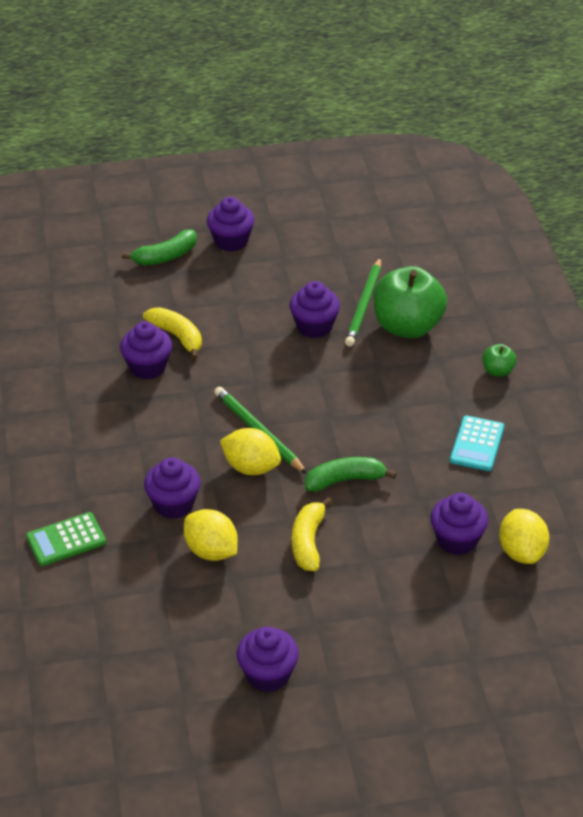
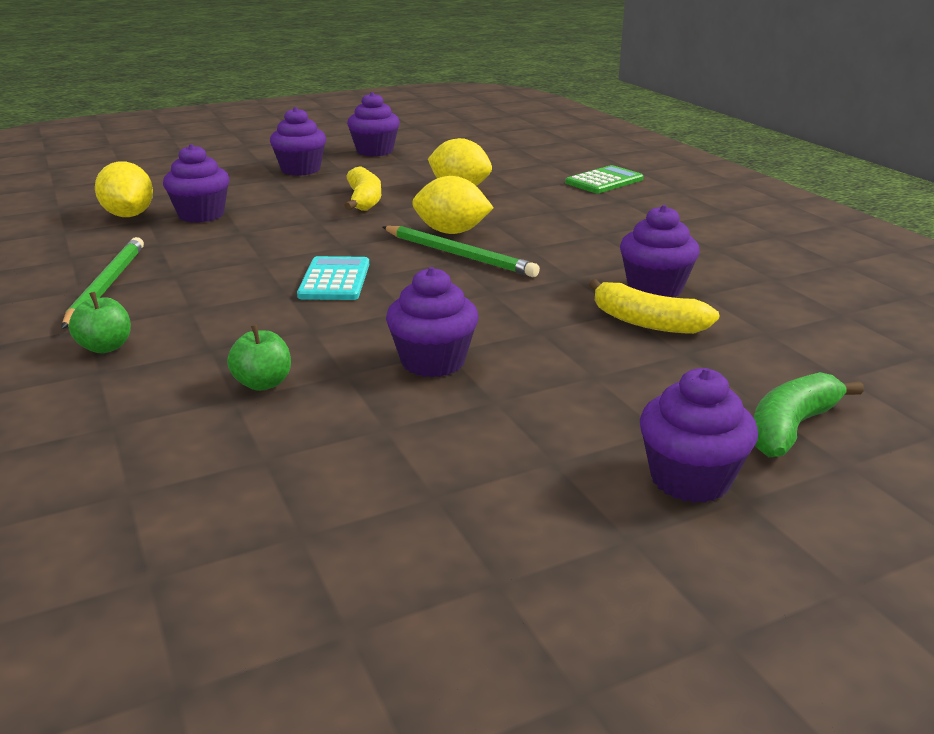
camera: 165 degrees right, 15 degrees down
purple cupcake [144,457,201,519] -> purple cupcake moved to [270,107,326,176]
green banana [305,457,397,492] -> none
green pencil [345,257,381,346] -> green pencil moved to [61,237,144,329]
green apple [374,266,447,338] -> green apple [227,325,291,391], size x0.45
turquoise calculator [450,416,504,471] -> turquoise calculator moved to [297,256,369,300]

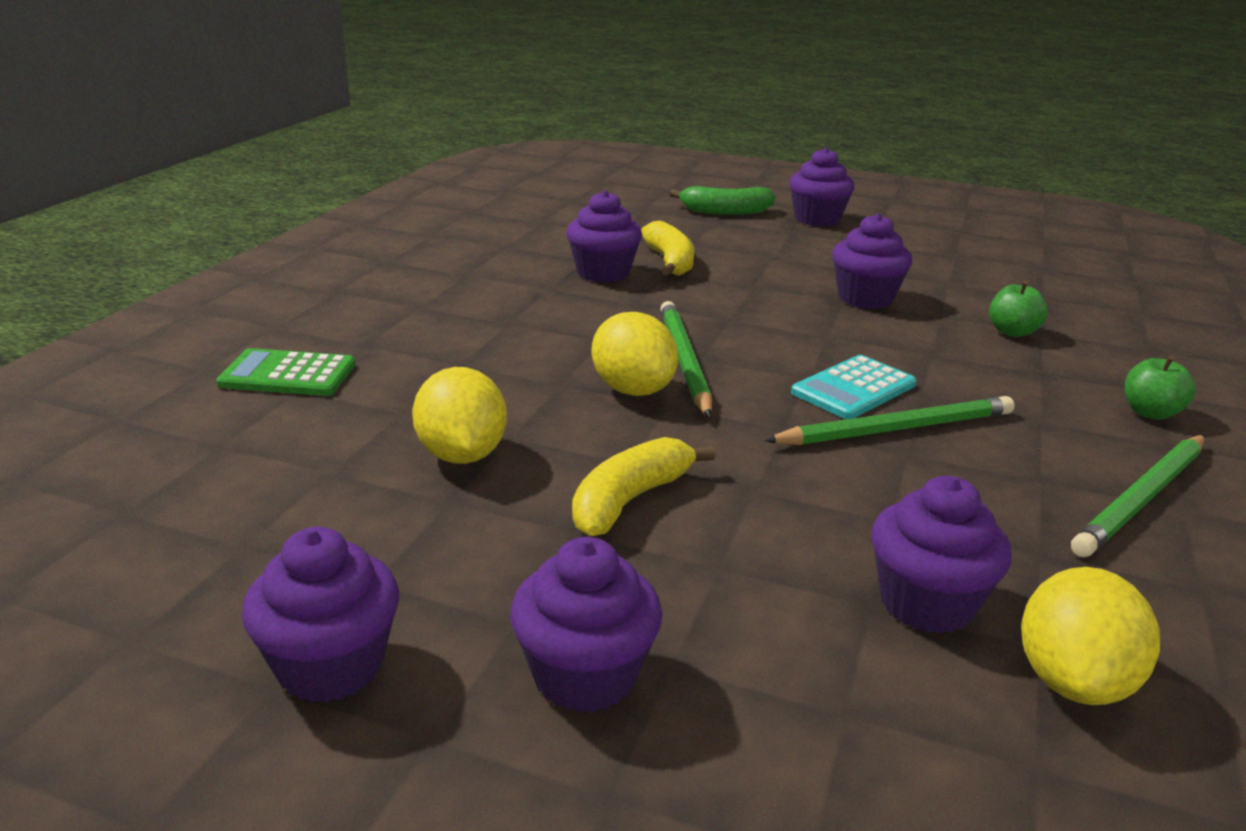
camera: 135 degrees left, 0 degrees up
none -> green pencil [764,396,1014,445]

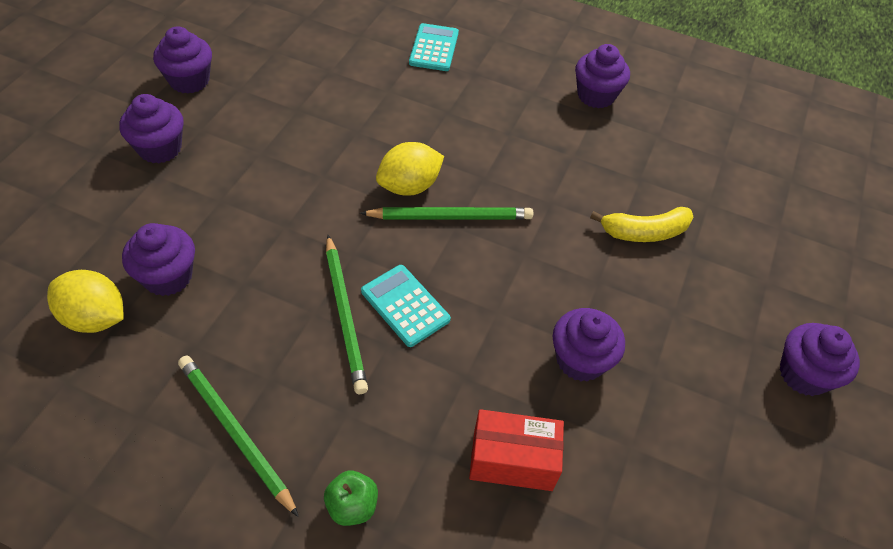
camera: 90 degrees right, 25 degrees up
green calculator [216,348,355,396] -> turquoise calculator [409,23,459,71]
yellow lemon [412,367,507,464] -> none
purple cupcake [566,190,642,283] -> purple cupcake moved to [575,44,630,108]
yellow banana [572,437,715,536] -> none
green banana [669,186,775,215] -> none
green apple [989,280,1048,337] -> red box [469,409,564,491]

